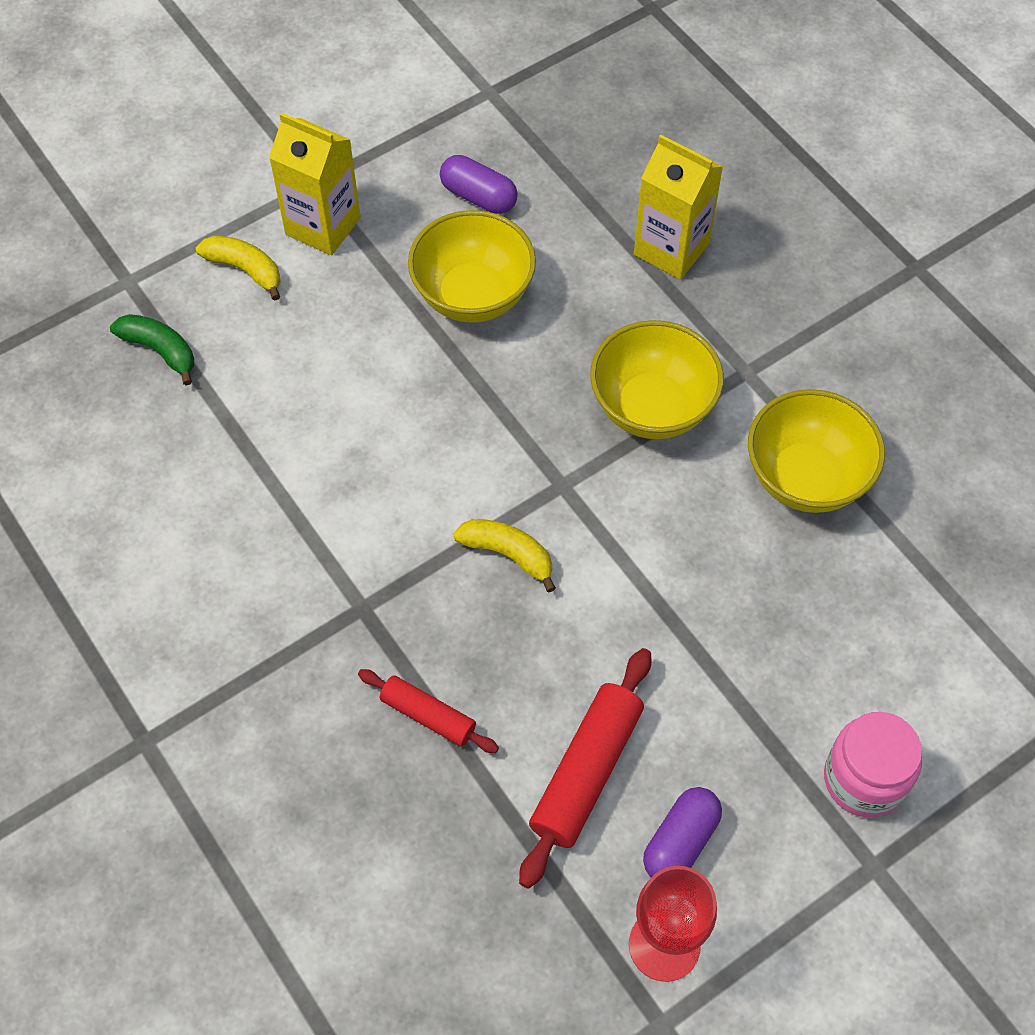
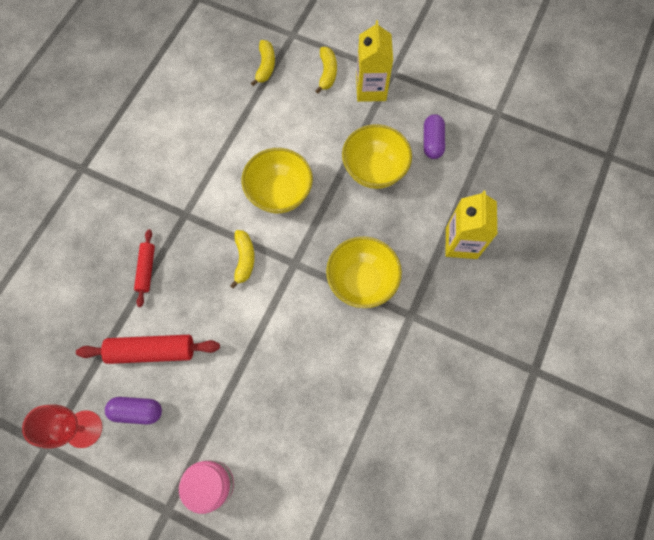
camera: 60 degrees right, 10 degrees up
green banana [110,314,194,385] -> yellow banana [251,40,275,86]
yellow bowl [748,389,885,513] -> yellow bowl moved to [241,148,313,213]

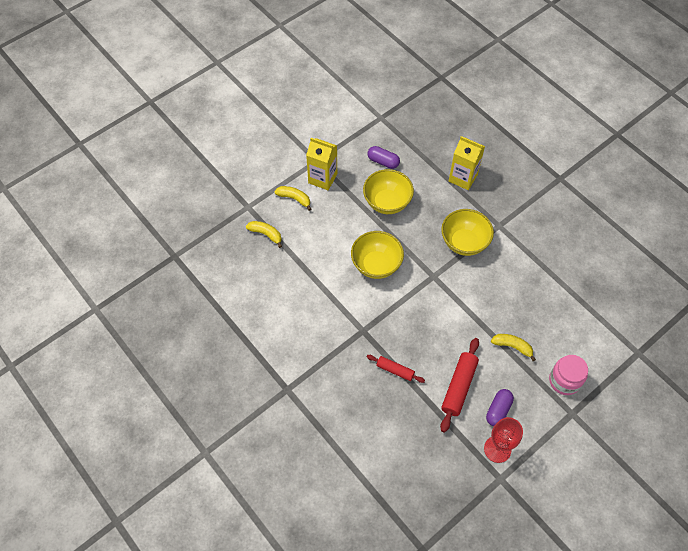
camera: 65 degrees left, 10 degrees down
yellow banana [230,230,255,289] -> yellow banana moved to [491,334,536,361]

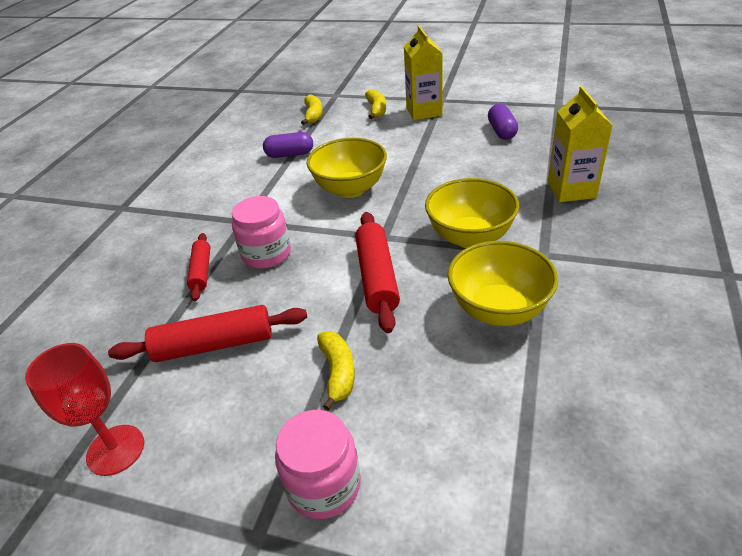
camera: 60 degrees right, 20 degrees down
yellow bowl [363,169,414,214] -> yellow bowl moved to [447,241,558,326]
purple capsule [486,389,514,426] -> purple capsule moved to [263,132,313,158]
none -> pink jar [232,196,291,269]
none -> red rolling pin [355,212,400,333]

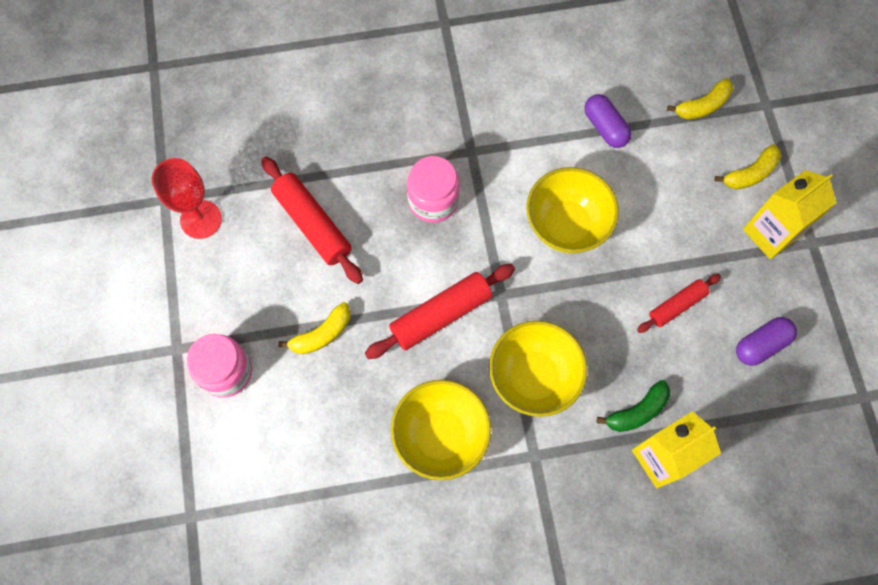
camera: 60 degrees right, 30 degrees up
red rolling pin [187,233,211,301] -> red rolling pin moved to [637,274,721,333]
none -> green banana [597,380,670,432]

